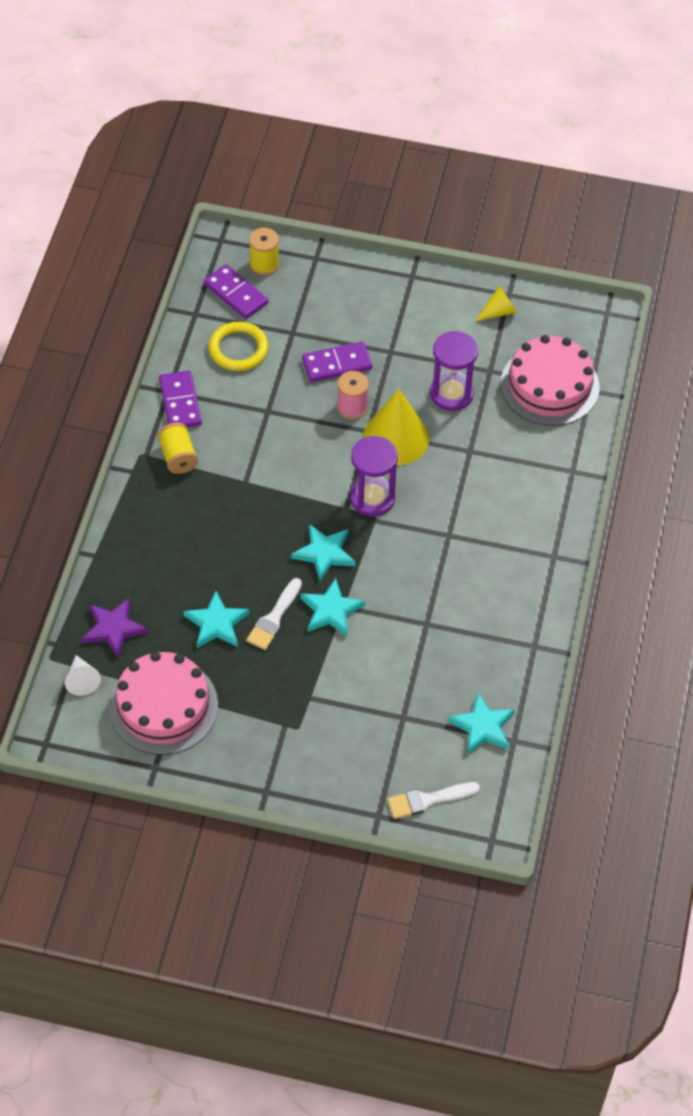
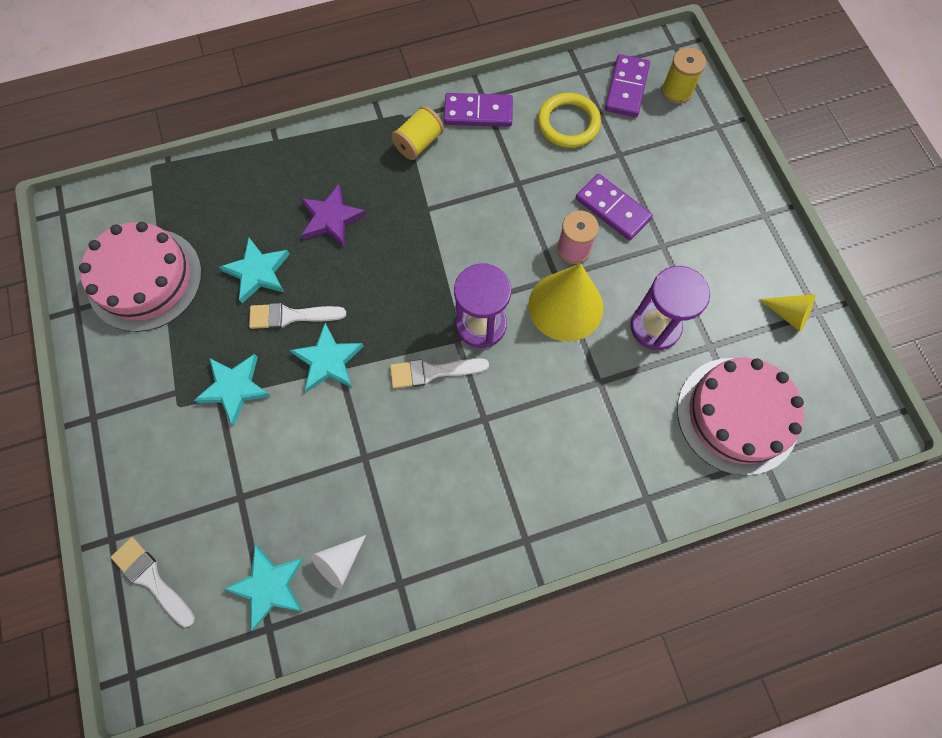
camera: 60 degrees right, 15 degrees up
white cone [65,655,101,696] -> white cone moved to [311,535,366,589]
purple star [82,599,148,658] -> purple star moved to [300,184,366,247]
purple domino [159,370,202,427] -> purple domino turned 45 degrees clockwise [444,93,513,127]
turquoise star [291,524,355,581] -> turquoise star moved to [194,354,271,425]
none -> white brush [390,358,489,389]

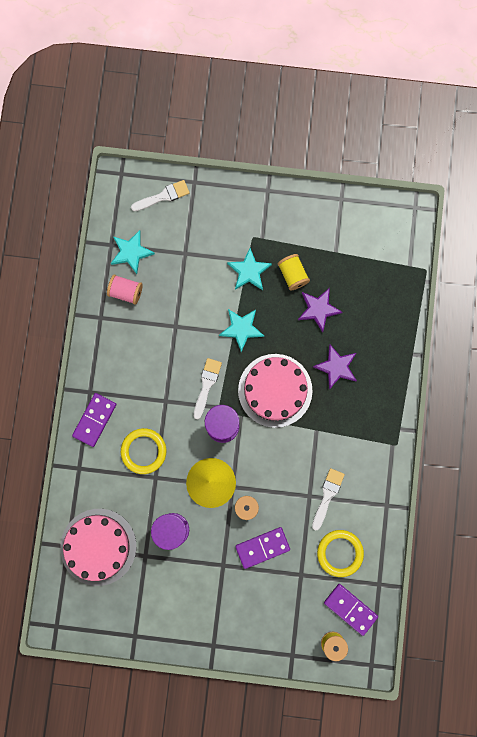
camera: 115 degrees right, 10 degrees up
pink cake [79,222,202,332] -> pink cake moved to [238,354,312,428]
turquoise star [219,238,290,303] -> purple star [298,288,343,332]
white brush [249,303,346,329] -> white brush moved to [312,468,345,530]
white cone [311,535,366,589] -> pink spool [107,275,143,305]
yellow spool [391,106,444,160] -> yellow spool moved to [278,254,310,291]
purple domino [444,93,513,127] -> purple domino moved to [72,393,116,447]
yellow cone [759,294,815,332] -> none
none -> yellow ring [121,428,166,474]

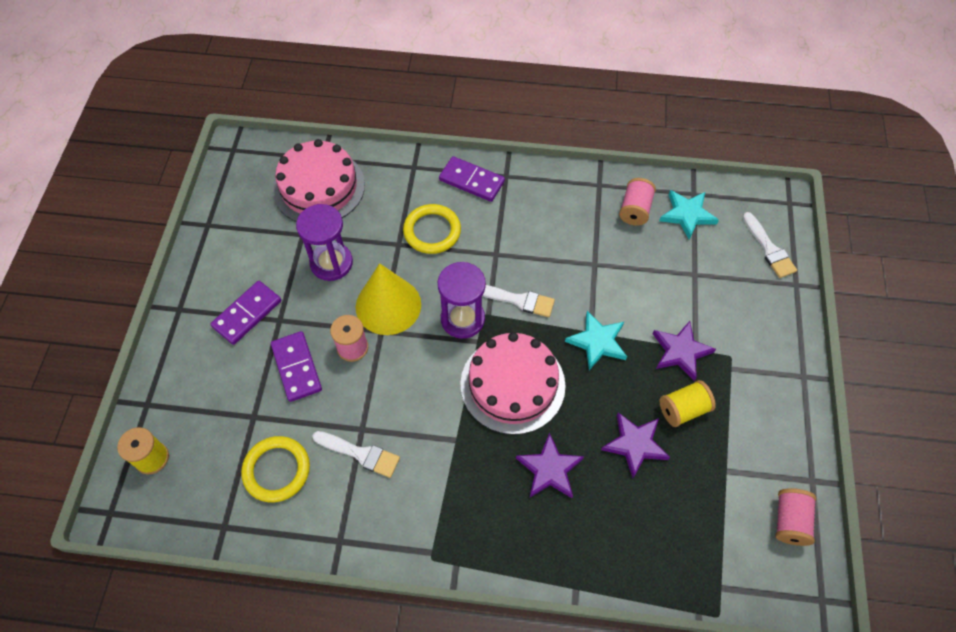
camera: 90 degrees right, 20 degrees down
turquoise star [227,248,272,290] -> purple star [653,321,716,381]
purple domino [324,584,378,636] -> purple domino moved to [211,281,281,345]
none -> pink spool [775,488,816,546]

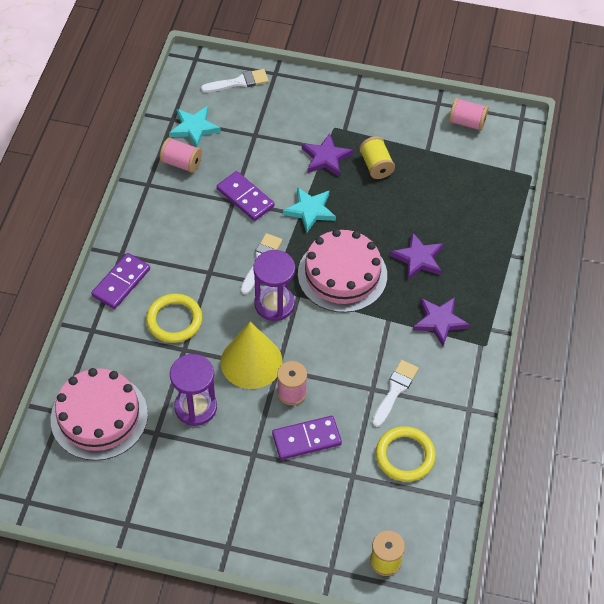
camera: 85 degrees left, 5 degrees down
purple domino [211,281,281,345] -> purple domino moved to [217,171,275,221]
purple star [601,412,670,478] -> purple star moved to [413,297,470,346]

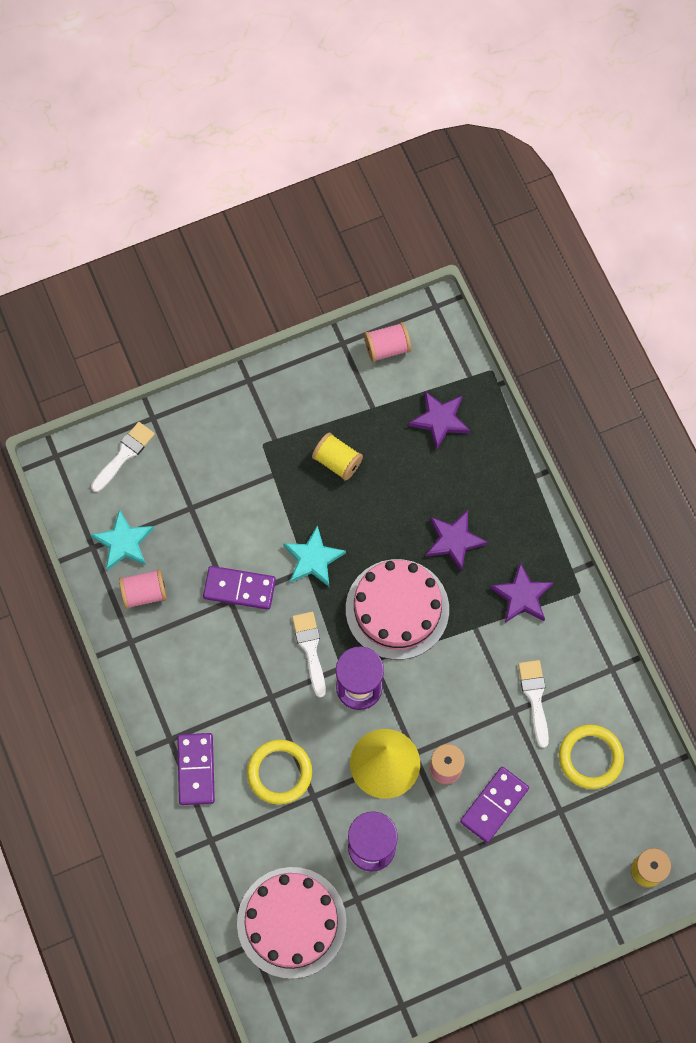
camera: 35 degrees left, 15 degrees up
purple star [302,133,353,177] -> purple star moved to [408,391,470,450]

